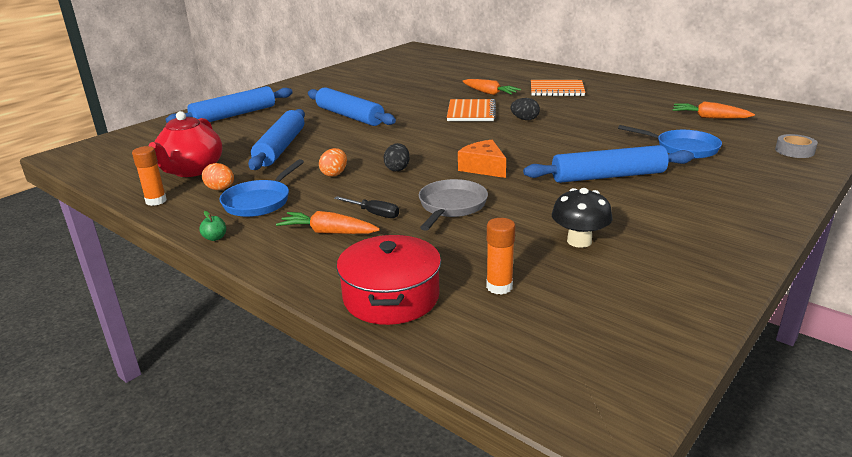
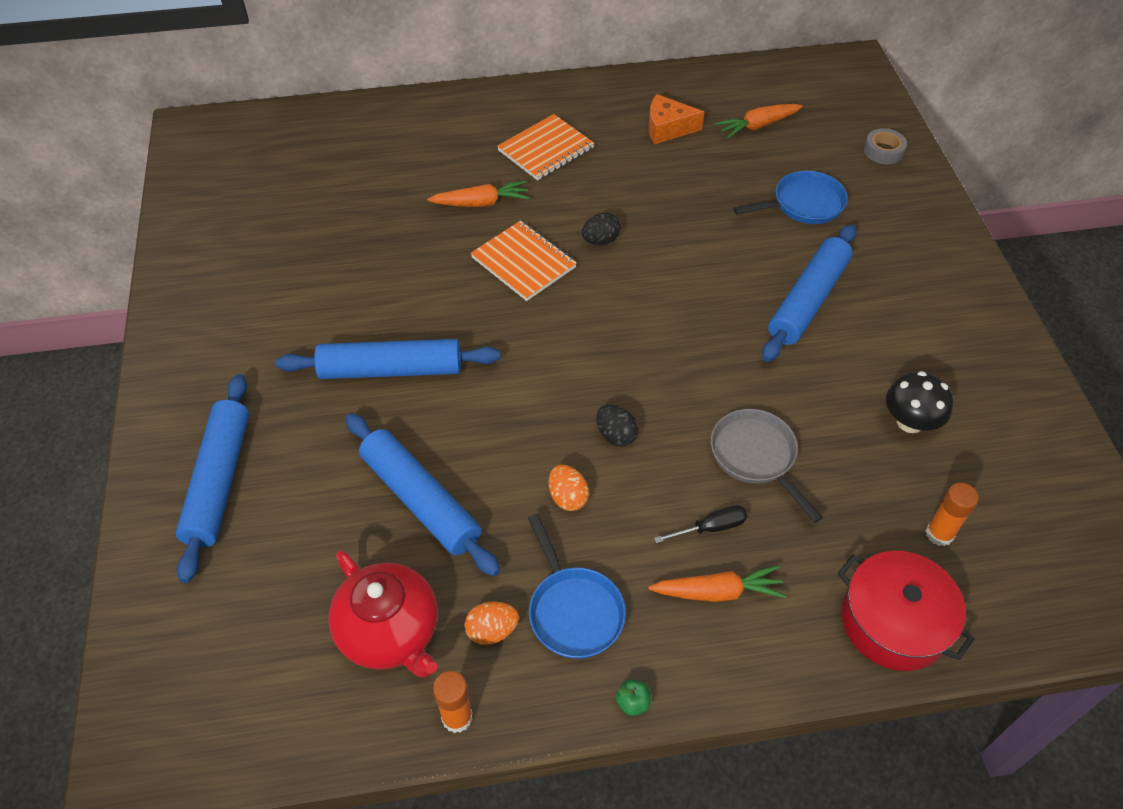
camera: 50 degrees left, 25 degrees up
orange carrot [276,211,380,234] -> orange carrot turned 150 degrees counterclockwise [648,565,786,602]
orange cheese [458,140,506,178] -> orange cheese moved to [649,94,704,144]

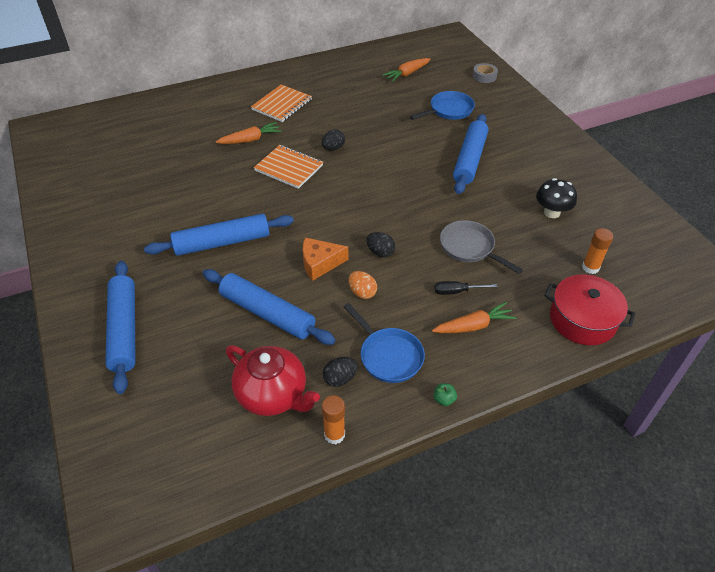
camera: 15 degrees left, 5 degrees down
orange egg [464,602,519,645] -> black egg [323,357,358,387]
orange cheese [649,94,704,144] -> orange cheese moved to [303,238,348,281]
black screwdriver [654,505,748,543] -> black screwdriver turned 150 degrees counterclockwise [434,281,497,295]

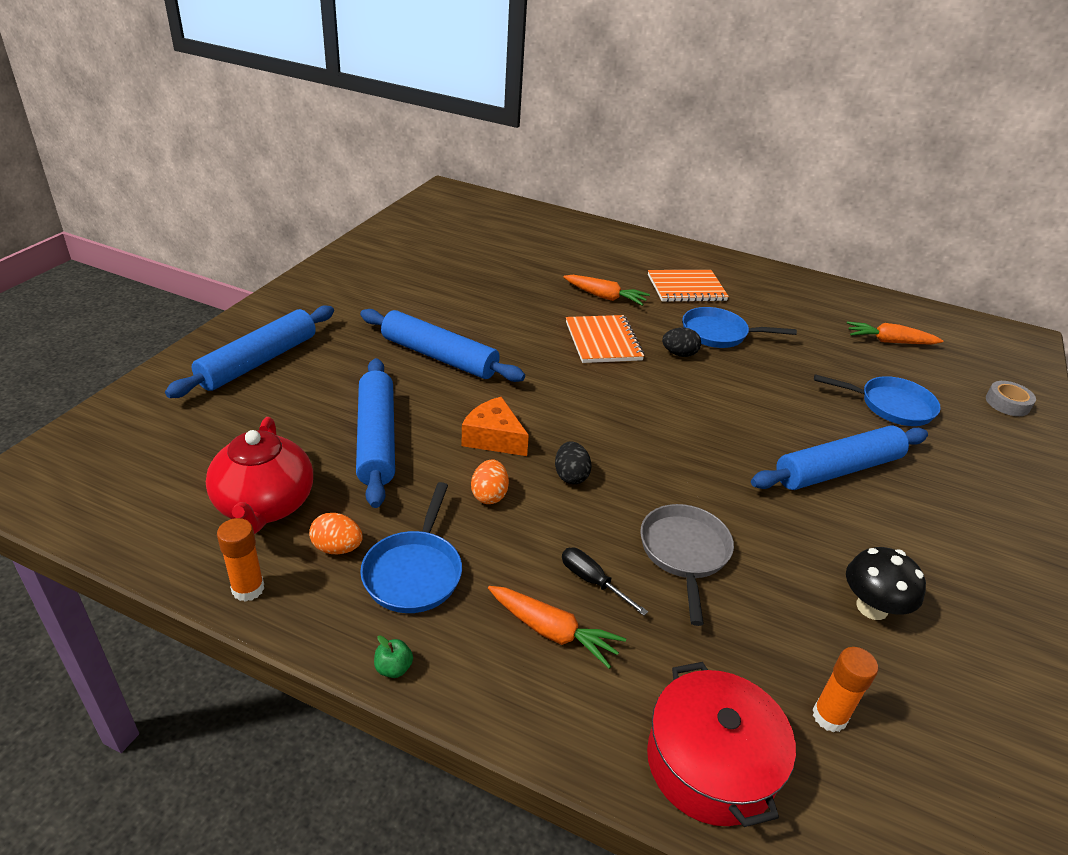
camera: 45 degrees right, 10 degrees down
black egg [323,357,358,387] -> orange egg [309,513,363,554]
none -> blue pan [682,307,797,348]

